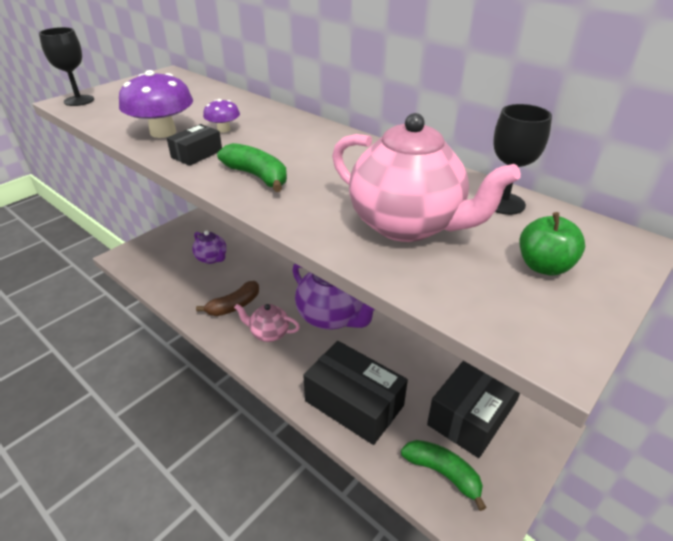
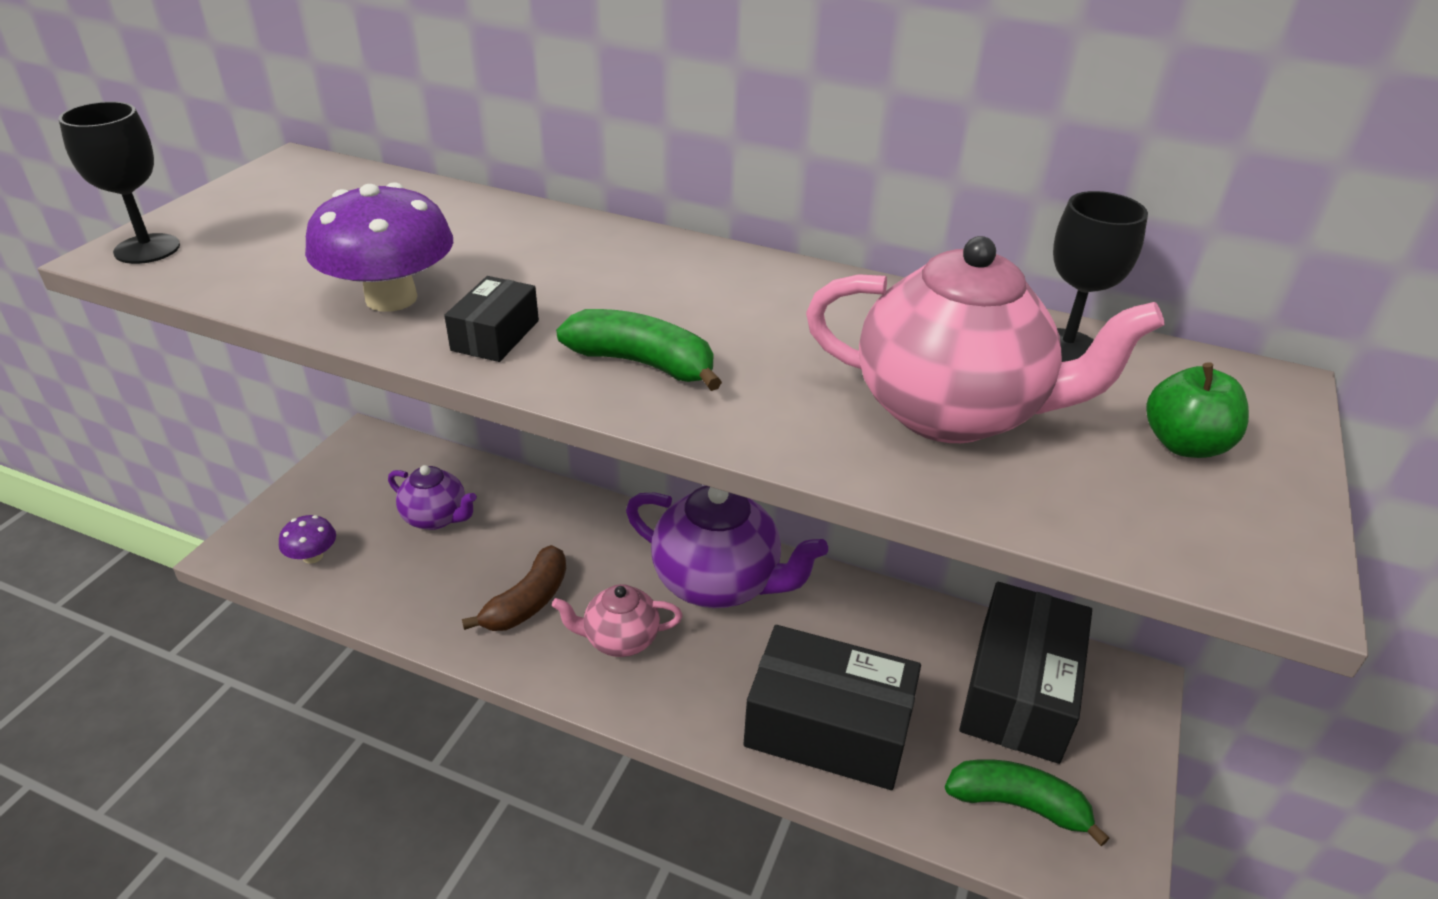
camera: 20 degrees left, 0 degrees up
purple mushroom [203,99,240,133] -> purple mushroom moved to [279,515,336,564]

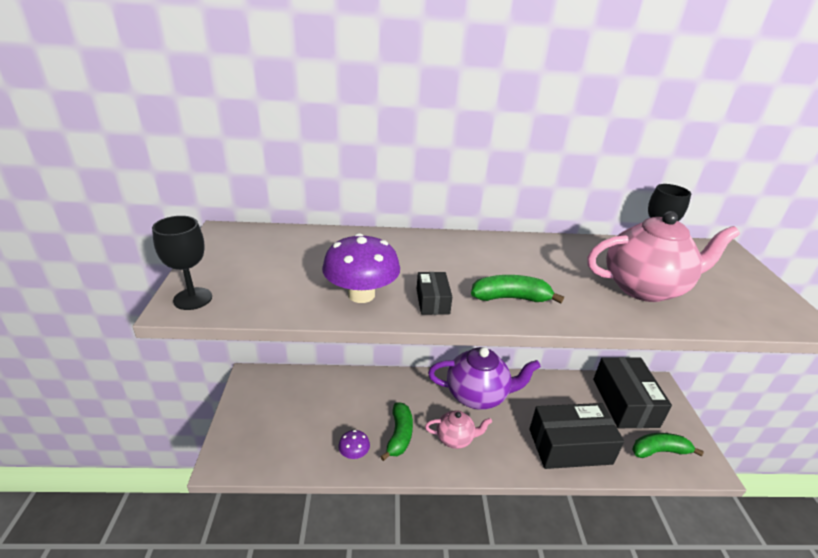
camera: 25 degrees left, 5 degrees down
purple mushroom [279,515,336,564] -> purple mushroom moved to [338,430,370,459]
purple teapot [388,465,477,530] -> none
brown banana [462,545,566,631] -> green banana [380,402,413,461]
pink teapot [552,584,683,657] -> pink teapot turned 150 degrees counterclockwise [425,410,492,449]
green apple [1146,362,1249,458] -> none

